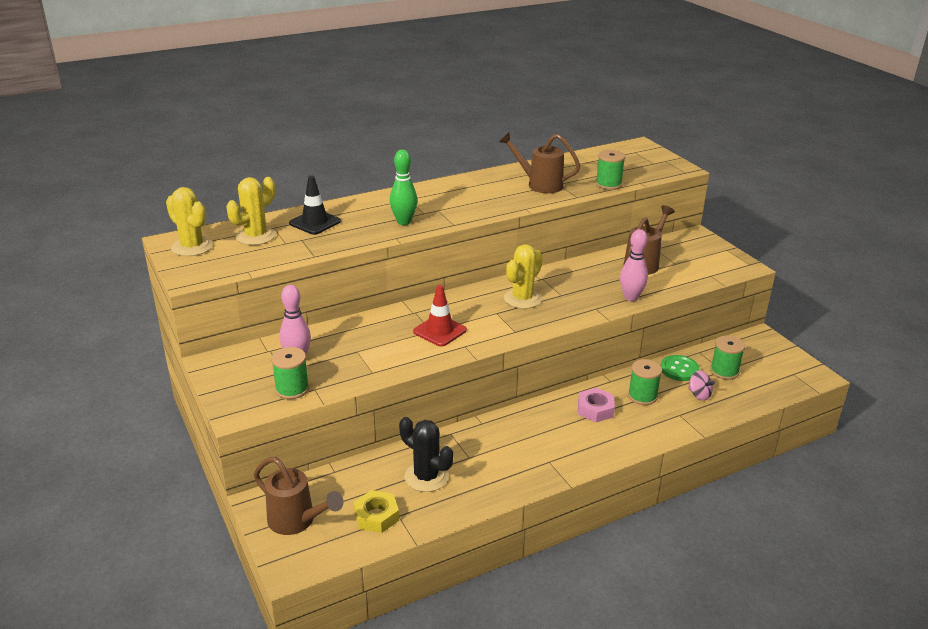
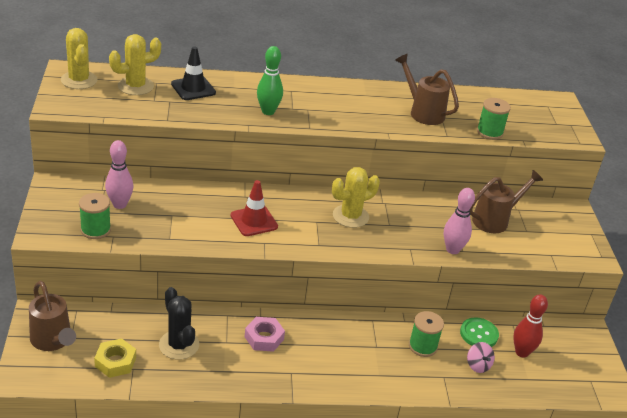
camera: 20 degrees right, 5 degrees up
pink nut [578,388,615,422] -> pink nut moved to [245,317,285,352]
green spool [710,336,745,380] -> red bowling pin [513,294,548,358]

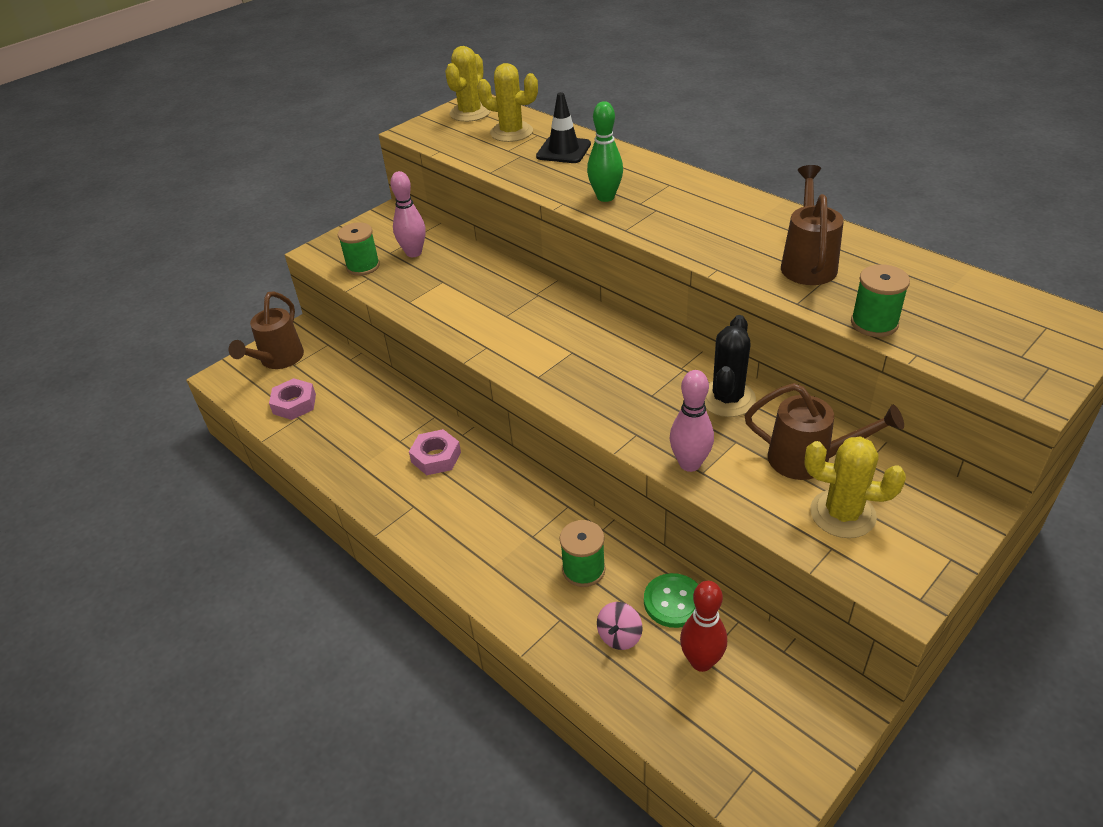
camera: 55 degrees right, 5 degrees up
yellow nut [94,338,136,378] -> pink nut [269,378,316,420]
black cactus [159,287,199,360] -> black cactus moved to [705,315,756,417]
red traffic cone [231,180,278,236] -> none
yellow cactus [332,167,380,228] -> yellow cactus moved to [804,436,906,538]

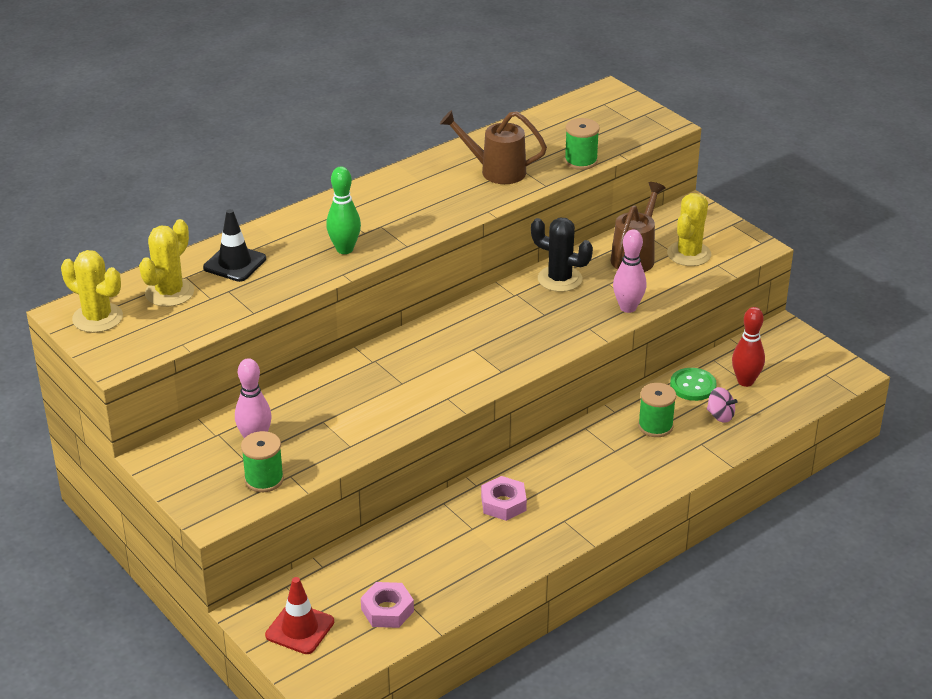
camera: 85 degrees left, 5 degrees down
brown watering can [229,292,304,369] -> red traffic cone [265,577,334,654]

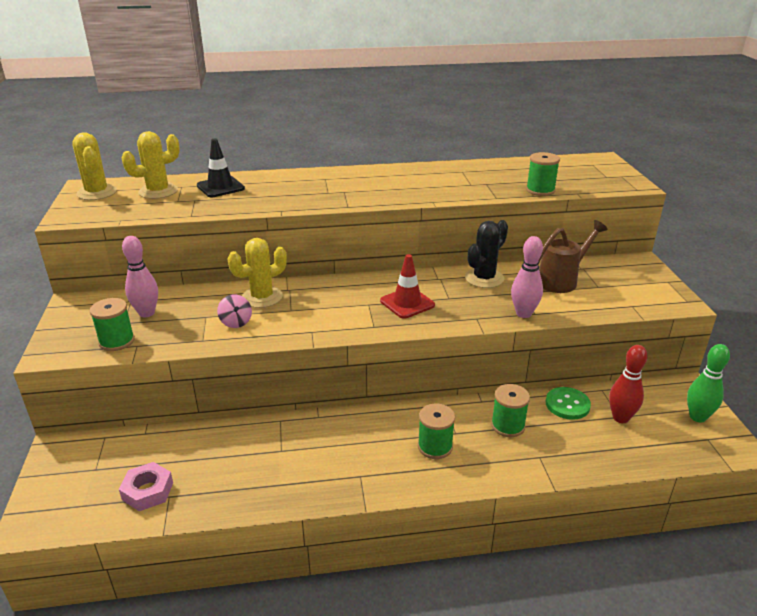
camera: 30 degrees right, 5 degrees down
red traffic cone [265,577,334,654] -> red traffic cone moved to [380,254,435,319]
green bowling pin [326,166,361,254] -> green bowling pin moved to [687,344,730,423]
brown watering can [440,110,547,184] -> none
pink nut [481,476,527,521] -> none
black cactus [531,218,593,292] -> black cactus turned 75 degrees clockwise [465,220,508,288]
yellow cactus [667,193,711,266] -> yellow cactus moved to [228,238,287,308]
pink spinning top [707,387,738,423] -> pink spinning top moved to [217,294,252,328]
none -> green spool [418,404,455,459]

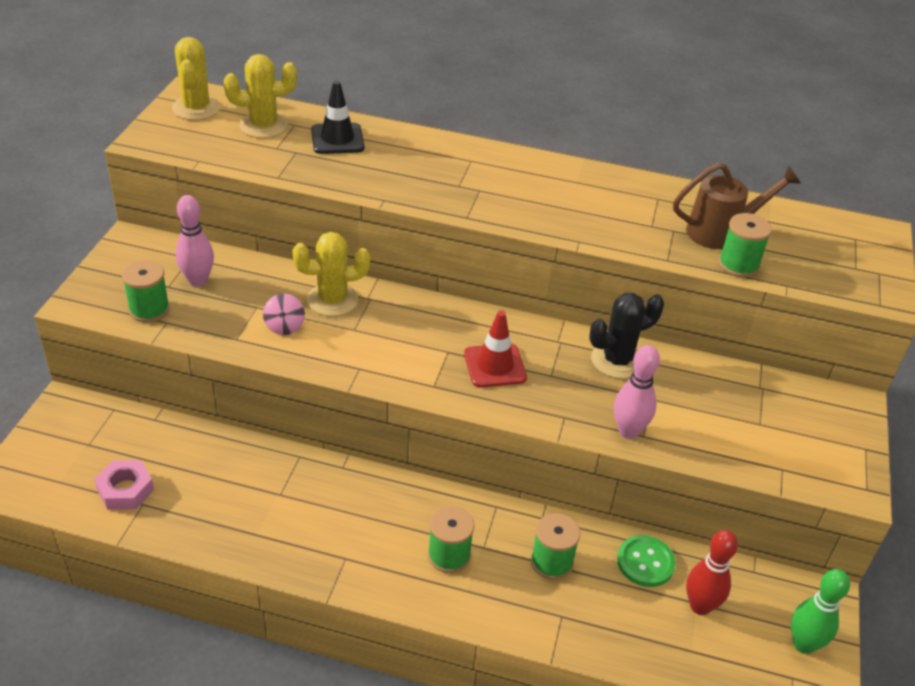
camera: 20 degrees right, 10 degrees up
brown watering can [538,220,608,293] -> brown watering can moved to [673,163,801,249]

